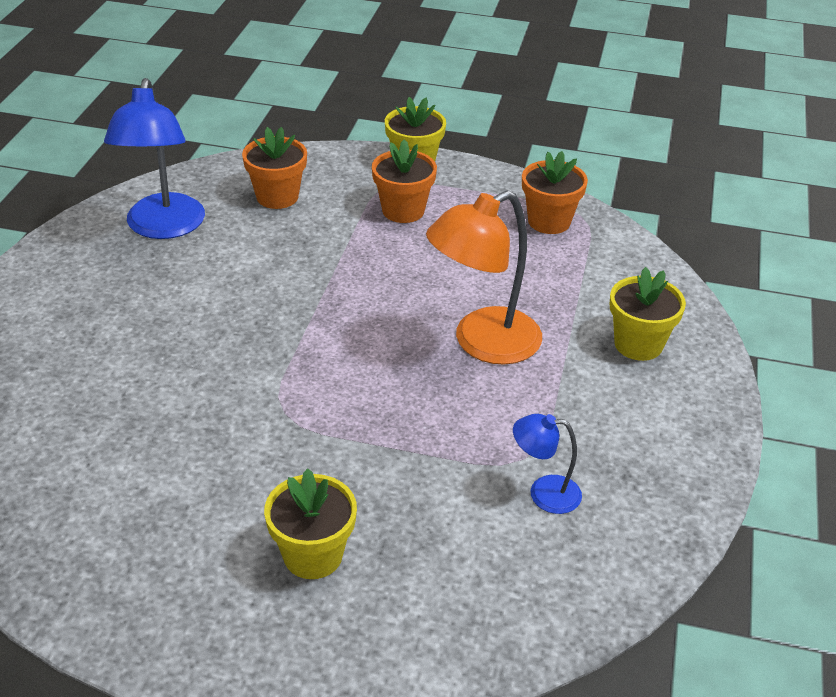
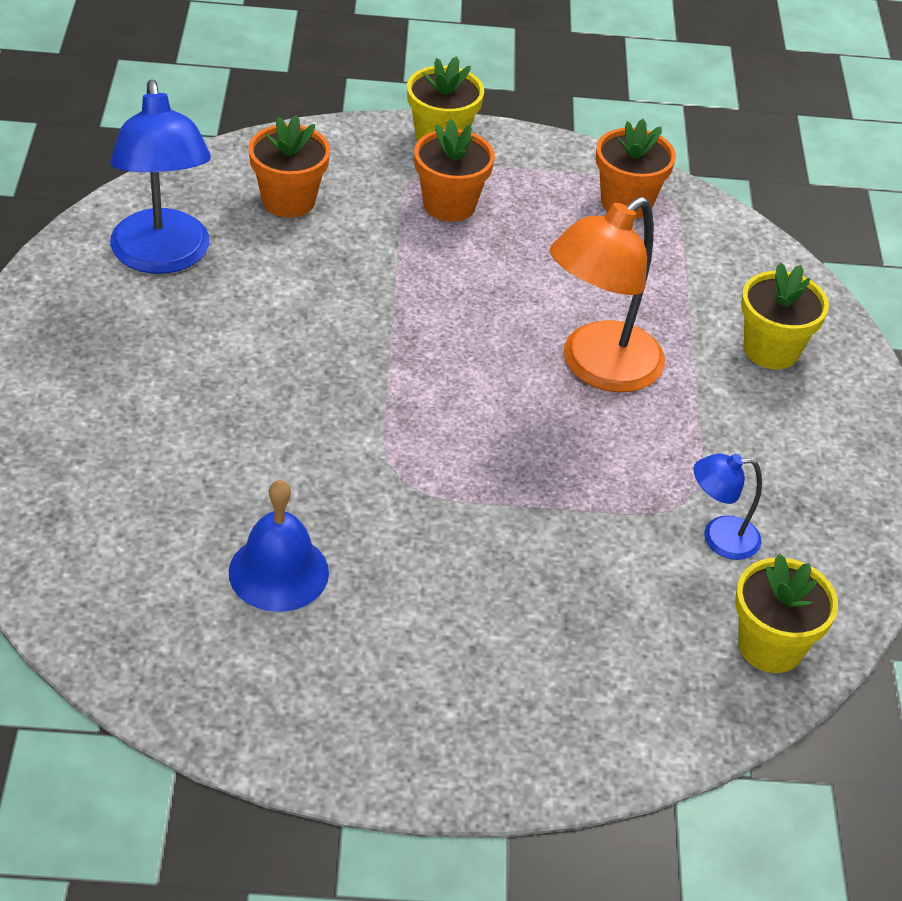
camera: 15 degrees left, 5 degrees up
yellow flower pot [264,468,357,579] -> yellow flower pot moved to [735,554,838,673]
none -> blue bell [229,480,329,612]

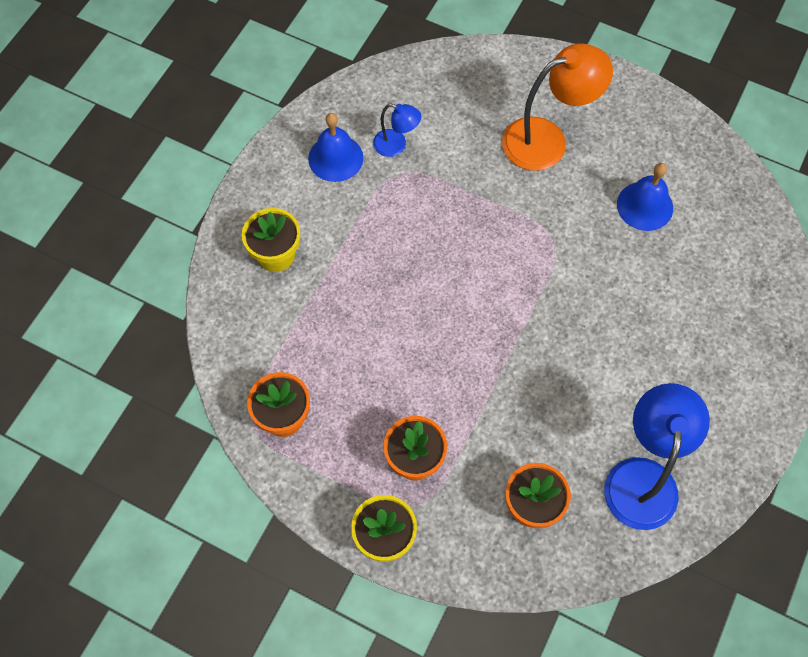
camera: 150 degrees left, 20 degrees up
orange lamp [549,197,665,392] -> orange lamp moved to [502,43,613,171]
yellow flower pot [735,554,838,673] -> none
none -> blue bell [308,113,363,182]

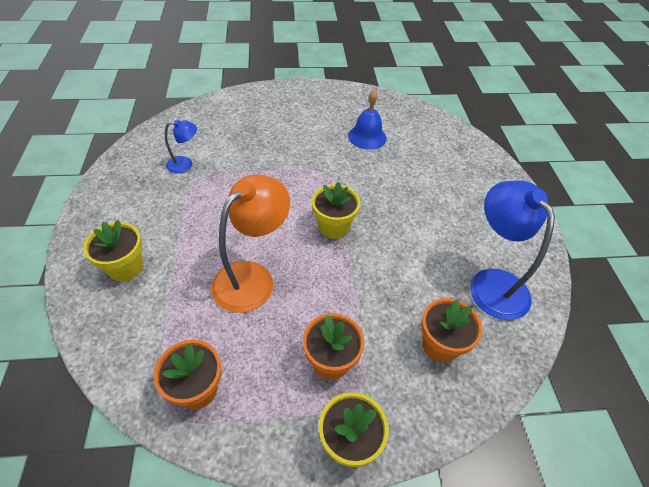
camera: 35 degrees left, 15 degrees down
blue bell [308,113,363,182] -> none
orange lamp [502,43,613,171] -> orange lamp moved to [211,175,290,313]
none -> yellow flower pot [312,182,360,239]

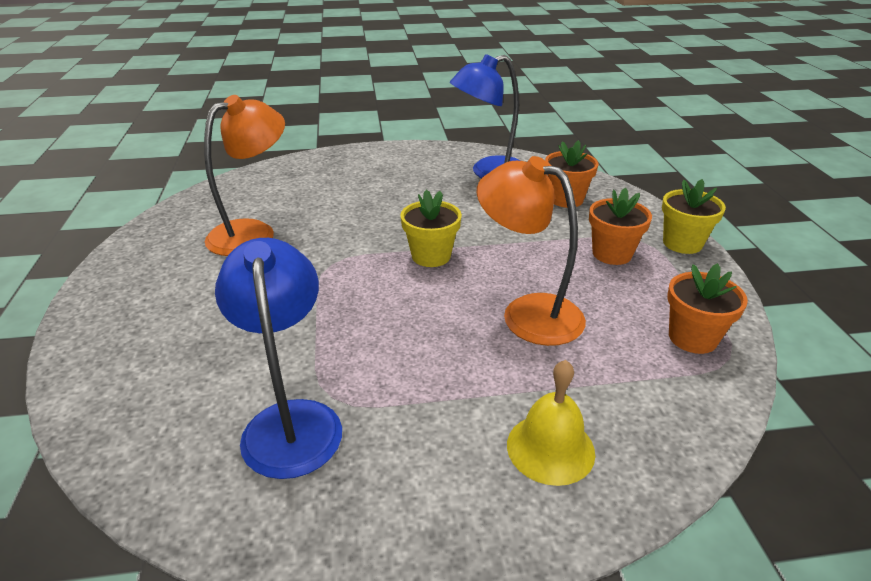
camera: 90 degrees left, 15 degrees down
yellow flower pot [83,220,143,281] -> yellow bell [507,360,595,486]
blue lamp [165,119,197,173] -> blue lamp [215,238,342,479], size x1.94
blue bell [348,90,387,150] -> orange lamp [204,95,285,256]

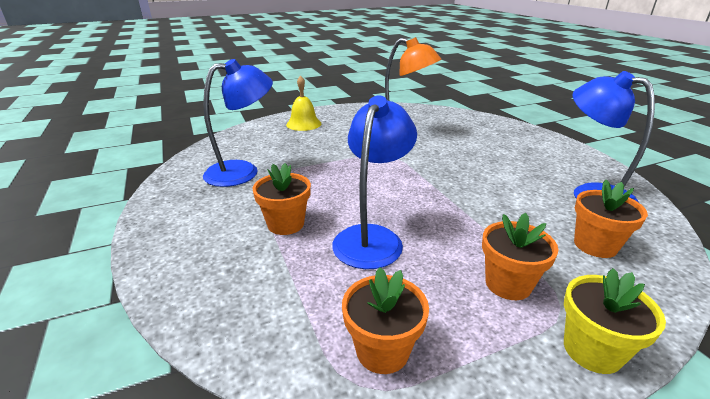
camera: 75 degrees right, 5 degrees down
yellow flower pot [400,190,462,267] -> none
orange lamp [476,156,586,346] -> blue lamp [332,95,417,269]
yellow bell [507,360,595,486] -> yellow bell moved to [286,75,321,131]
none -> orange flower pot [252,163,311,235]

